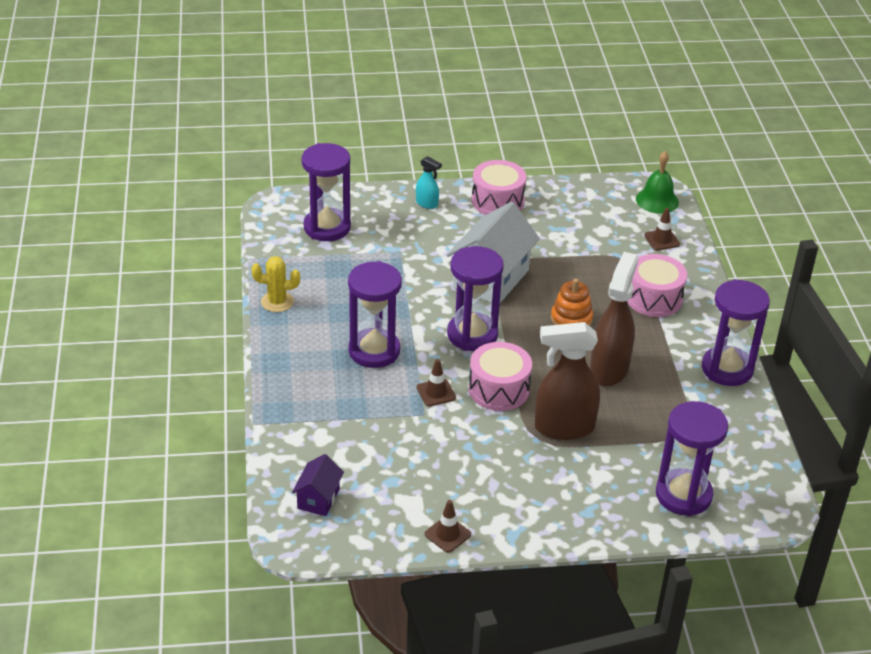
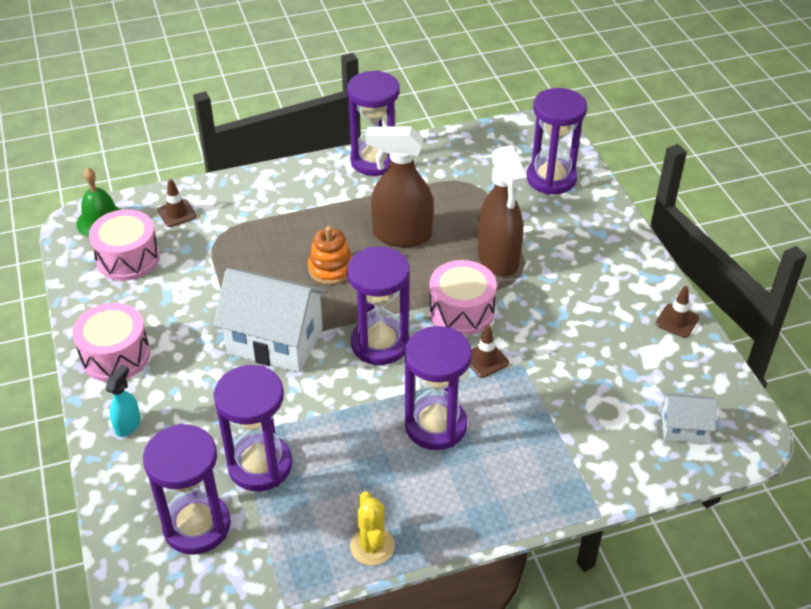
camera: 100 degrees left, 5 degrees up
purple house [292,454,344,516] -> white house [662,393,718,443]
pink drum [627,254,687,317] -> pink drum moved to [89,209,160,281]
none -> purple hourglass [213,365,292,491]

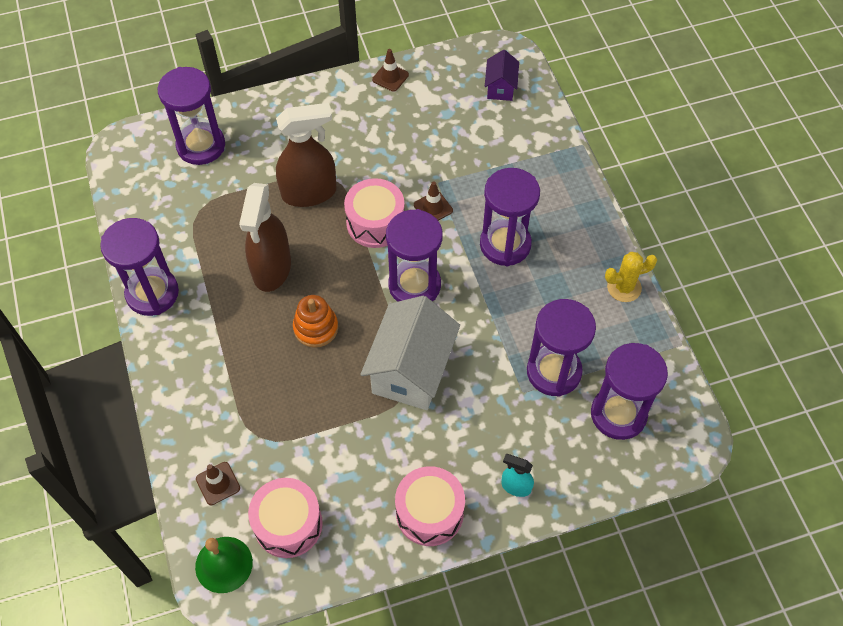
camera: 90 degrees left, 15 degrees up
white house [662,393,718,443] -> purple house [485,50,519,101]

